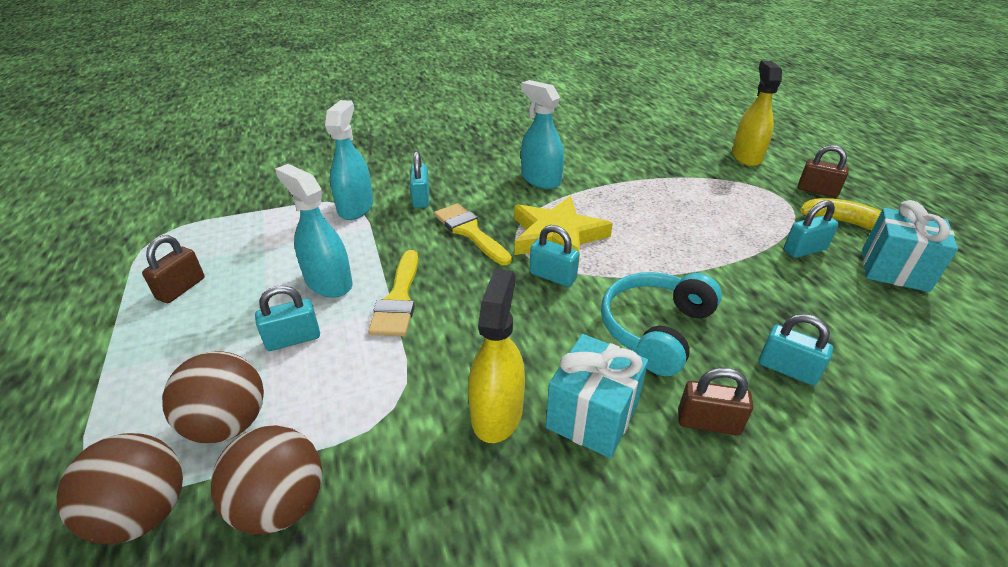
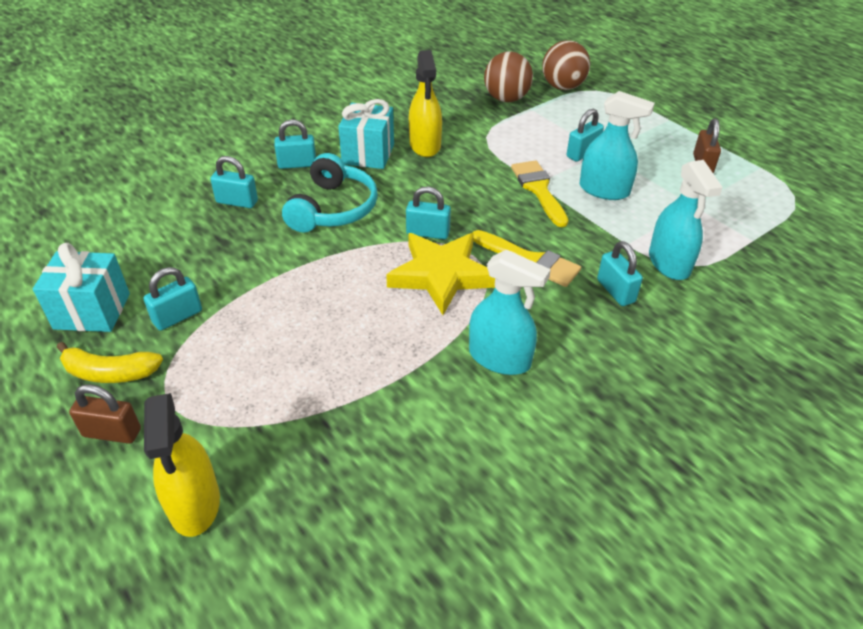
camera: 160 degrees right, 5 degrees up
brown ball [162,351,264,443] -> none
brown padlock [678,368,753,435] -> turquoise padlock [274,119,316,169]

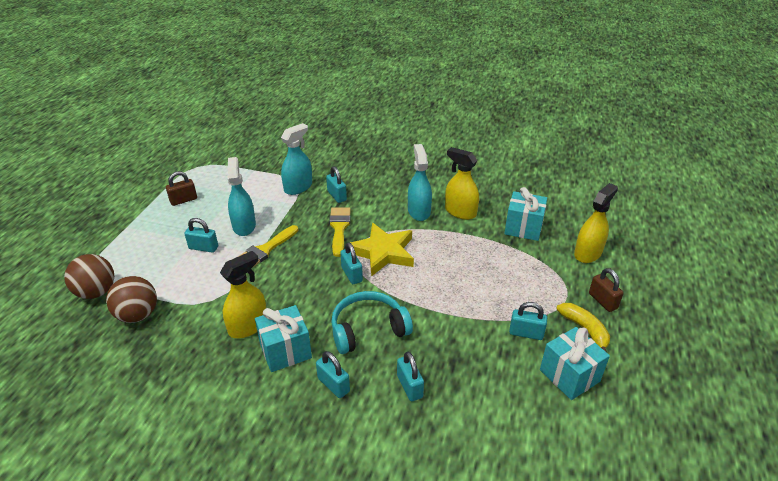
camera: 125 degrees left, 5 degrees down
turquoise padlock [597,241,643,306] -> turquoise padlock turned 60 degrees counterclockwise [326,166,347,203]
none -> yellow spray bottle [445,147,479,220]
none -> turquoise gift [504,187,547,241]

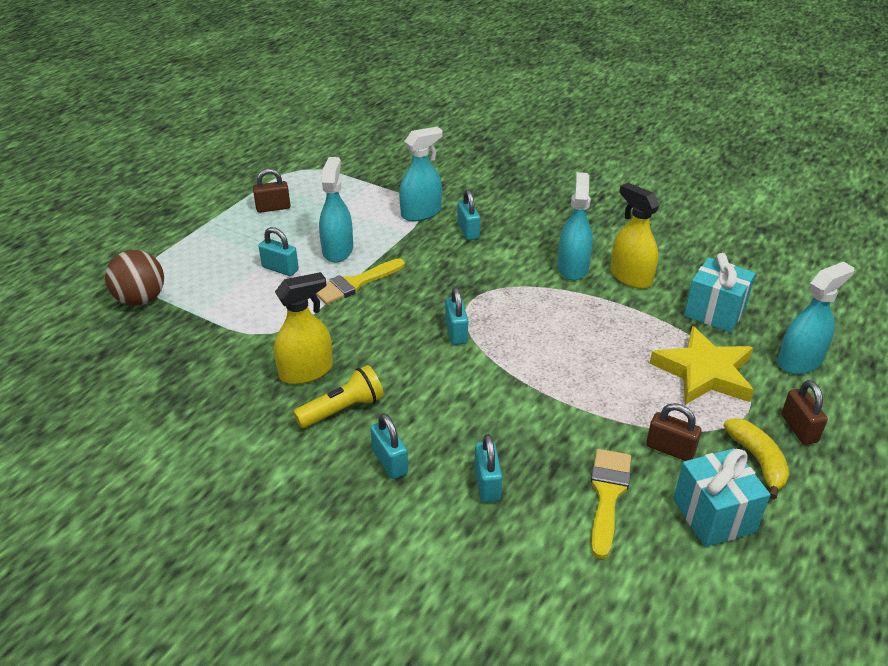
camera: 15 degrees right, 0 degrees up
brown ball [106,276,157,323] -> none
turquoise gift [255,305,312,372] -> yellow flashlight [293,365,384,428]
yellow brush [329,207,351,257] -> yellow brush moved to [591,449,631,559]
turquoise headphones [331,291,413,354] -> none
yellow star [350,223,414,277] -> yellow star moved to [650,326,754,405]
turquoise padlock [509,302,547,340] -> brown padlock [646,403,702,461]
yellow spray bottle [574,183,618,263] -> turquoise spray bottle [777,262,854,374]

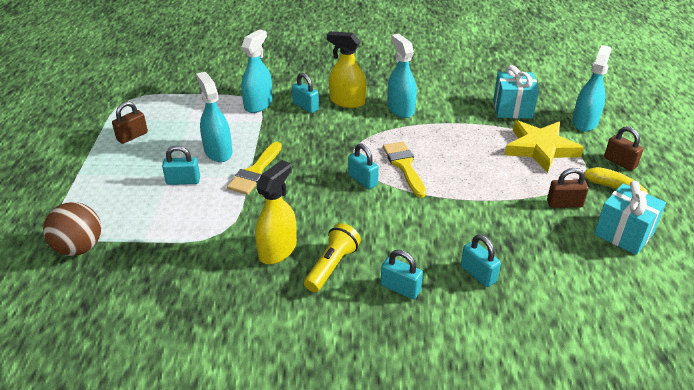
camera: 30 degrees left, 0 degrees up
yellow brush [591,449,631,559] -> yellow brush moved to [383,141,426,198]
yellow spray bottle [611,183,660,289] -> yellow spray bottle moved to [327,31,366,108]

